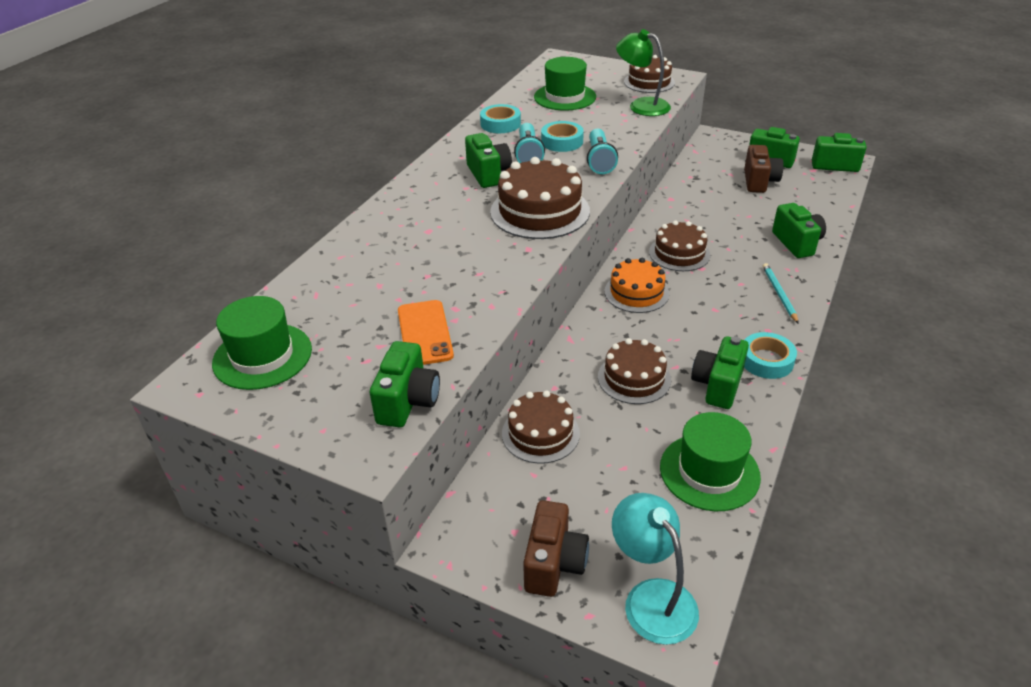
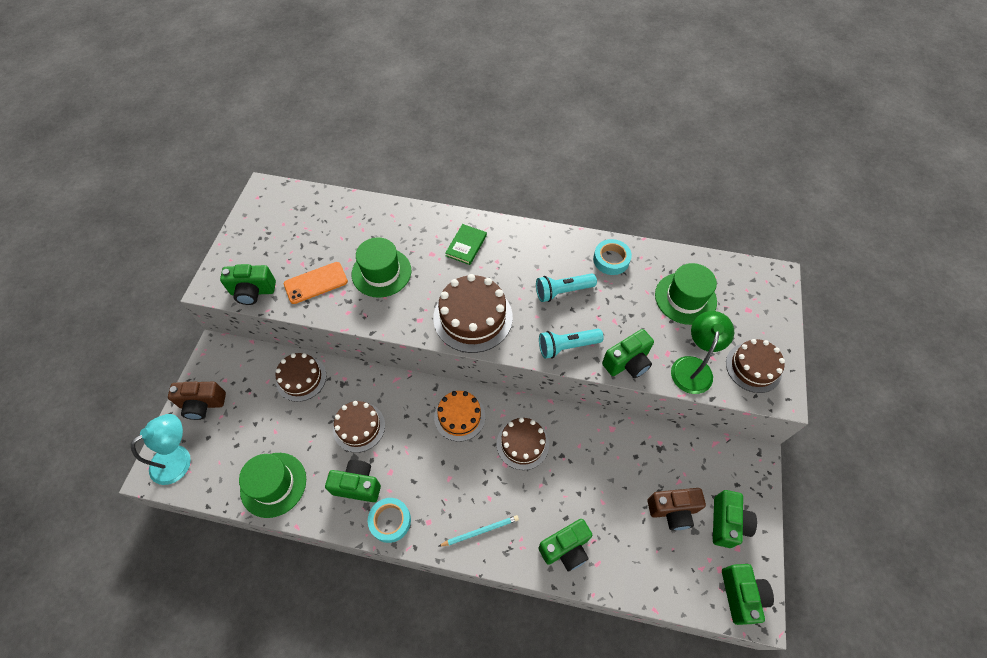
camera: 75 degrees right, 20 degrees up
green hat [212,296,312,390] -> green hat moved to [352,237,411,298]
green camera [465,133,512,188] -> green camera moved to [602,329,654,378]
turquoise tape [541,121,584,152] -> none
none -> green book [445,224,487,265]

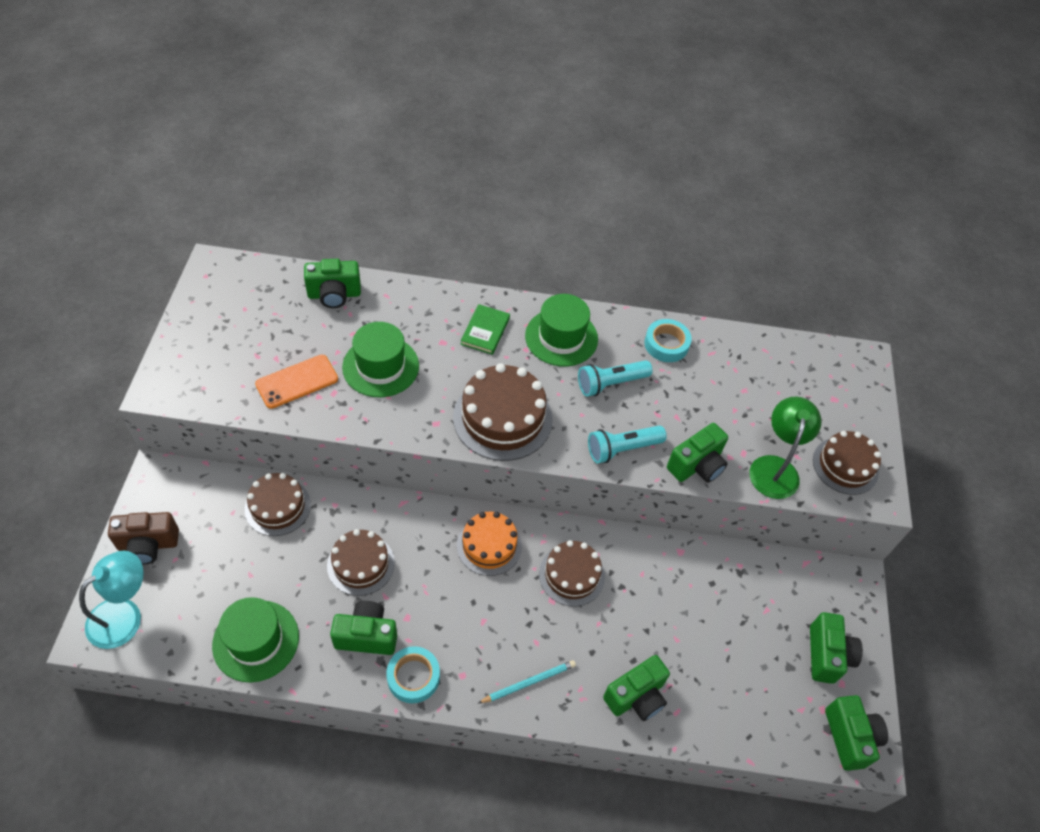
camera: 10 degrees left, 5 degrees down
green camera [220,264,276,305] -> green camera moved to [304,259,361,308]
brown camera [647,488,706,530] -> none
green hat [655,263,717,325] -> green hat moved to [525,294,598,367]

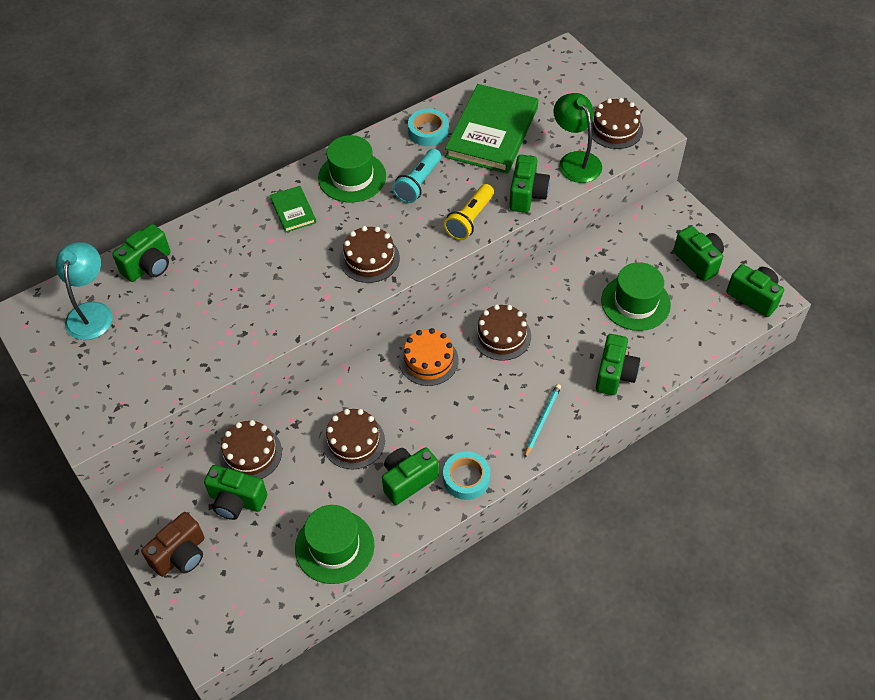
camera: 35 degrees left, 0 degrees up
turquoise lamp [79,551,144,649] -> turquoise lamp moved to [56,242,113,340]
orange phone [255,355,338,409] -> none
green hat [342,322,419,397] -> green hat moved to [601,262,671,331]
brown cake [453,363,553,461] -> brown cake [340,226,400,283], size x0.66
turquoise flashlight [588,425,667,463] -> yellow flashlight [444,184,494,240]
none -> green camera [204,465,267,520]
none -> green book [445,84,538,174]

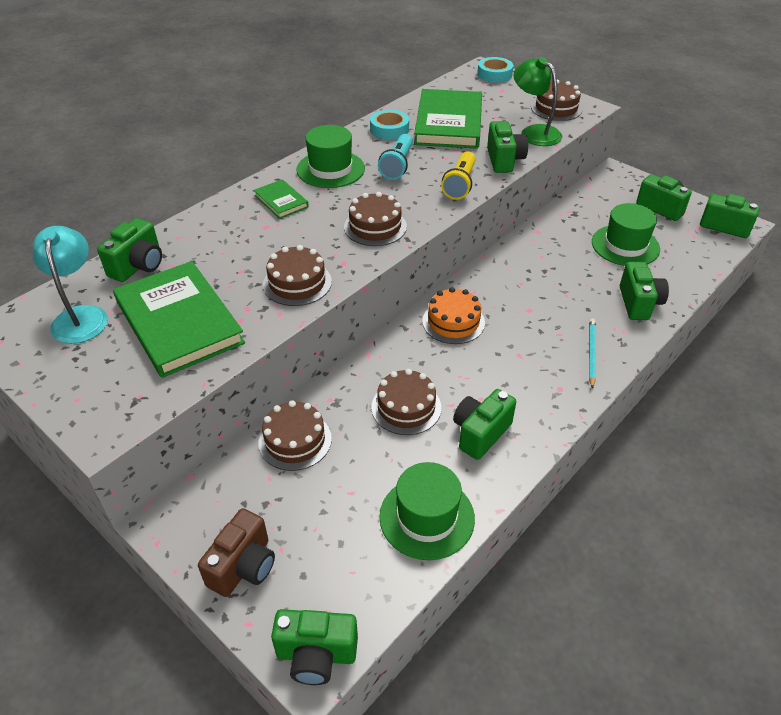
camera: 15 degrees left, 10 degrees down
green camera [204,465,267,520] -> green camera moved to [271,609,358,685]
turquoise tape [443,451,490,500] -> turquoise tape moved to [477,57,513,83]
brown cake [473,304,531,361] -> brown cake moved to [263,245,332,306]
none -> green book [113,261,245,378]

